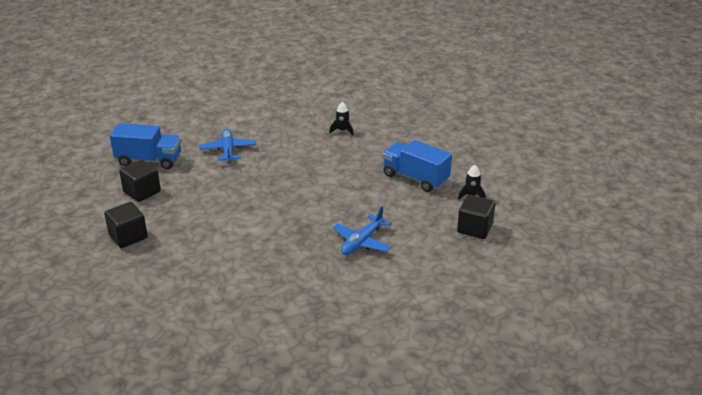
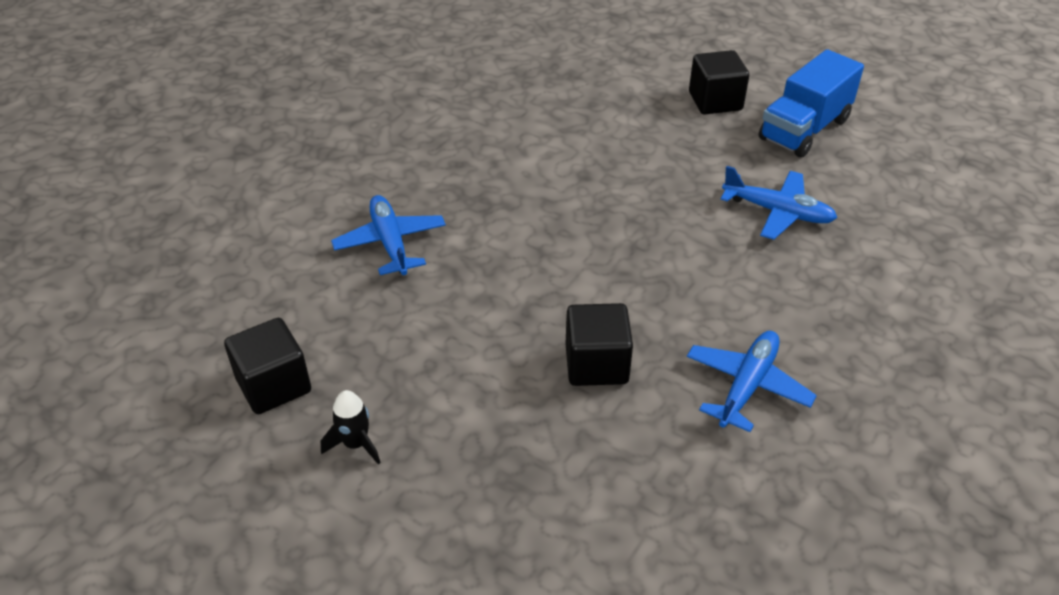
camera: 125 degrees right, 10 degrees up
black cube [104,202,148,248] -> black cube moved to [565,303,633,386]
black rocket [329,102,354,135] -> blue plane [687,331,817,432]
blue truck [383,140,452,192] -> none

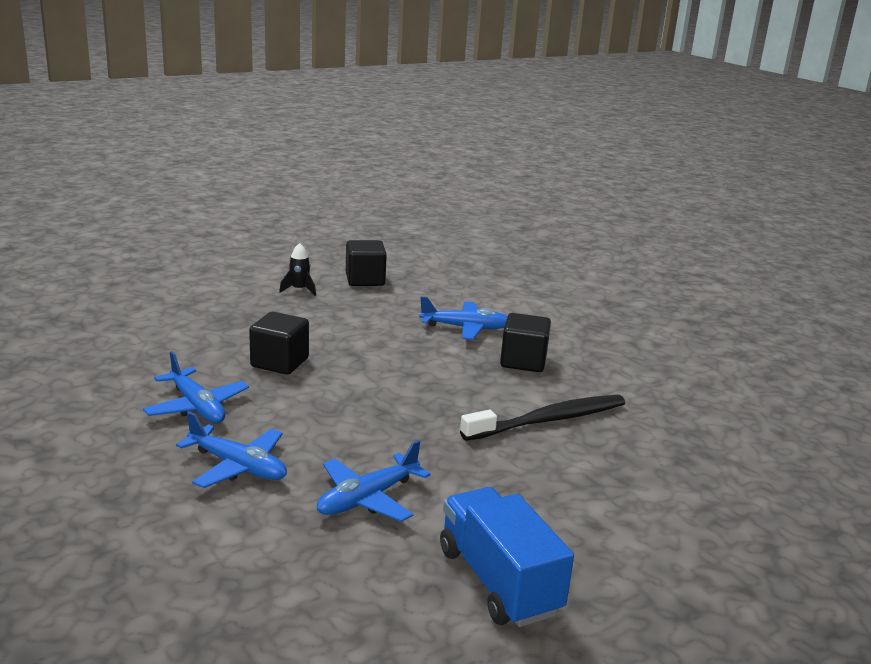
camera: 110 degrees right, 20 degrees down
black cube [689,50,749,114] -> black cube moved to [500,313,551,372]
none -> blue plane [176,412,287,488]
none -> black toothbrush [460,395,625,441]

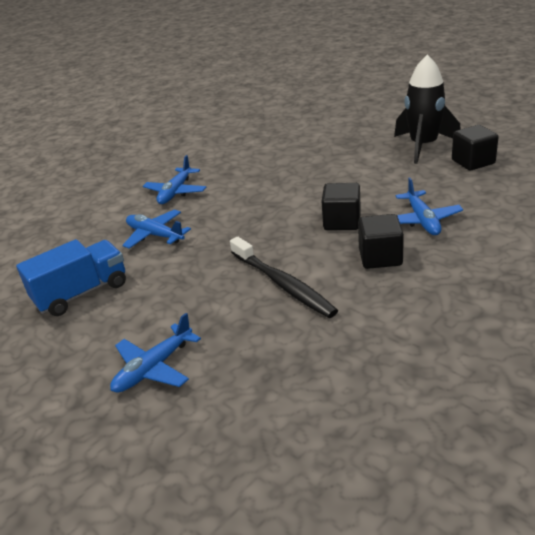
camera: 85 degrees right, 10 degrees up
blue plane [143,351,249,423] -> blue plane moved to [110,313,201,393]
black cube [249,312,309,375] -> black cube moved to [322,183,361,230]
black rocket [279,243,316,296] -> black rocket [394,55,461,164], size x2.33

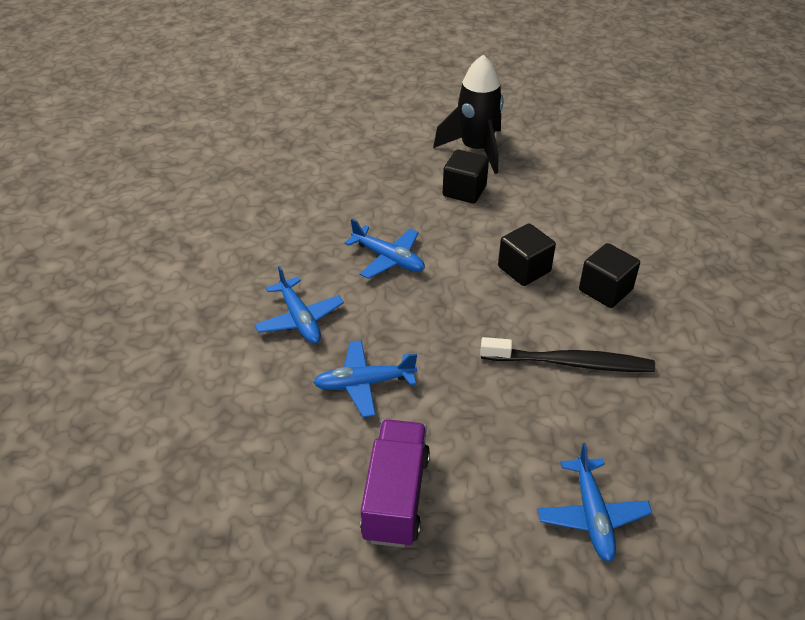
camera: 50 degrees left, 10 degrees up
blue truck [16,239,126,316] -> purple truck [360,419,430,548]
blue plane [395,178,463,235] -> blue plane moved to [344,219,425,279]
black cube [452,125,499,171] -> black cube moved to [443,149,489,204]

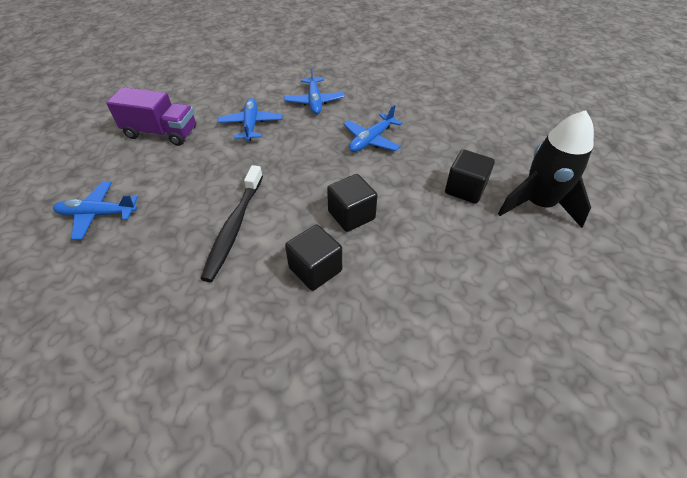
camera: 95 degrees right, 5 degrees up
blue plane [254,266,344,344] -> blue plane turned 75 degrees counterclockwise [284,66,345,114]

